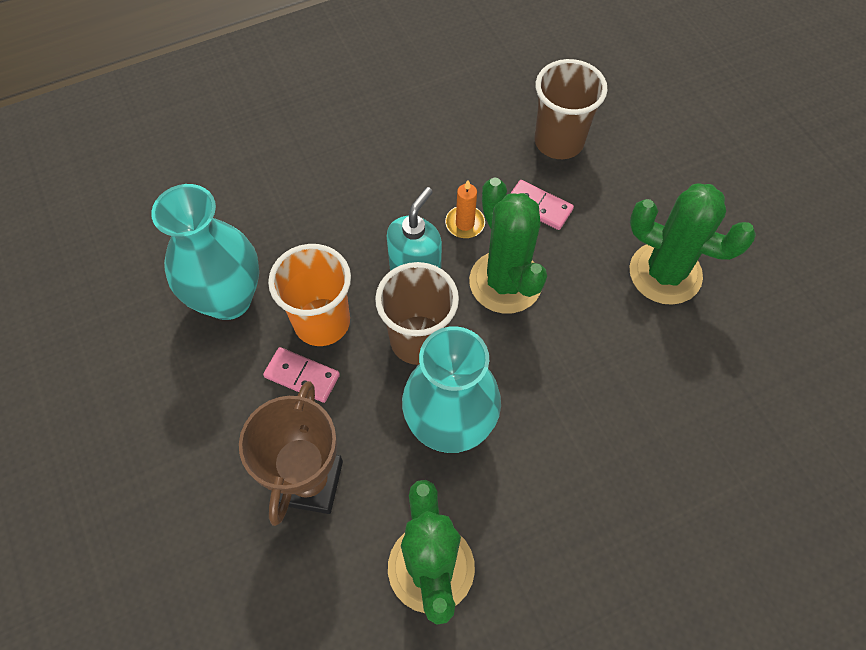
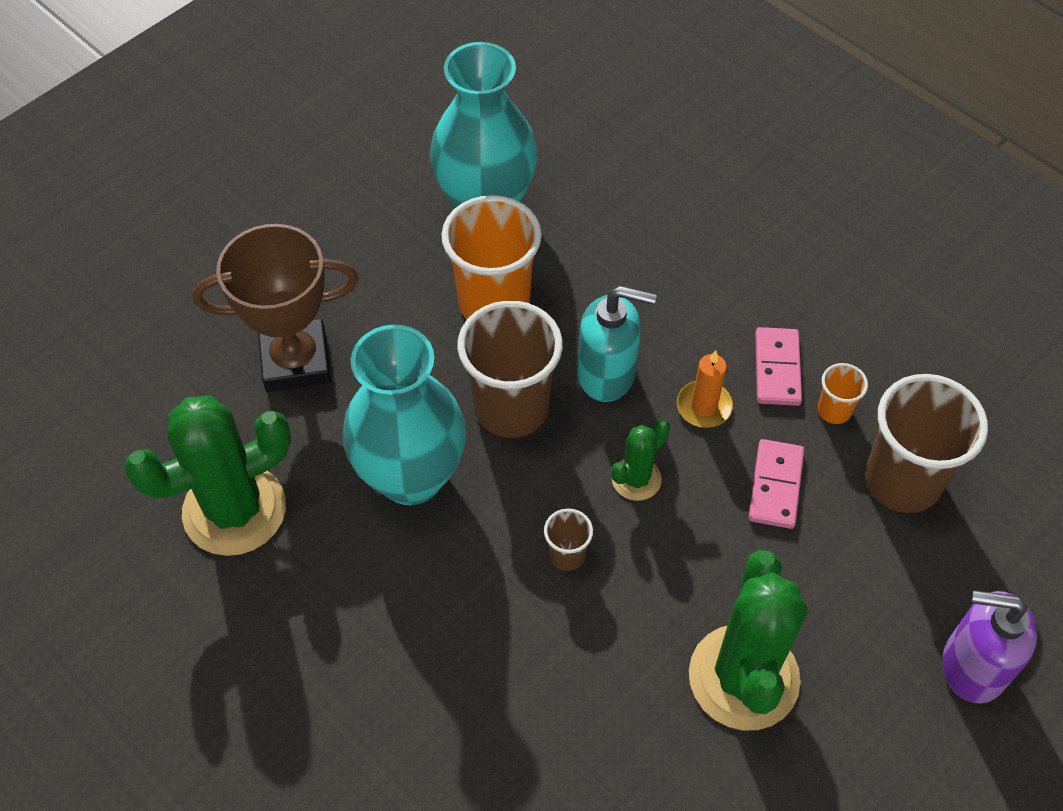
camera: 70 degrees right, 5 degrees down
pink domino [263,347,340,403] -> pink domino moved to [755,327,802,406]
green cactus [469,177,547,314] -> green cactus [611,420,670,501], size x0.49
none -> brown cup [544,509,593,571]
none -> orange cup [818,363,868,424]
none -> purple soap dispenser [942,590,1037,704]

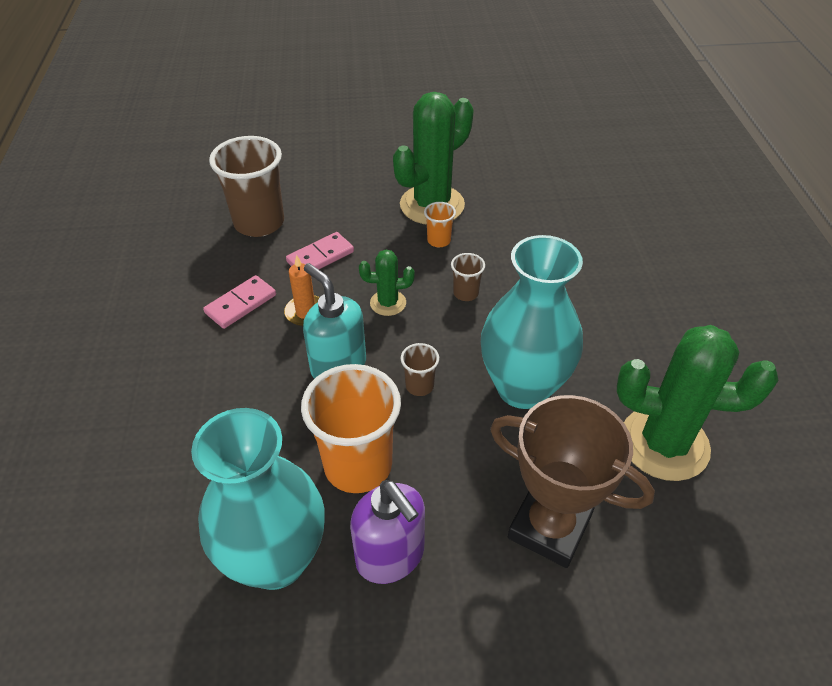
camera: 140 degrees left, 10 degrees down
brown cup [457,301,563,438] -> brown cup [401,343,439,396], size x0.46
orange cup [818,363,868,424] -> orange cup moved to [424,202,456,247]
purple soap dispenser [942,590,1037,704] -> purple soap dispenser moved to [350,480,425,584]

